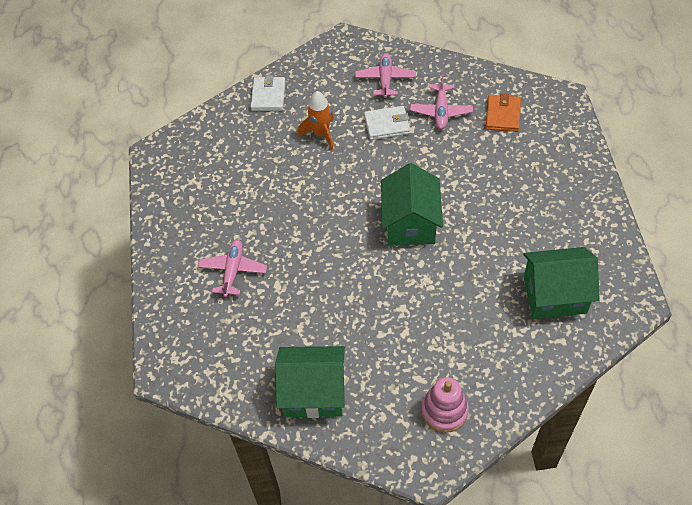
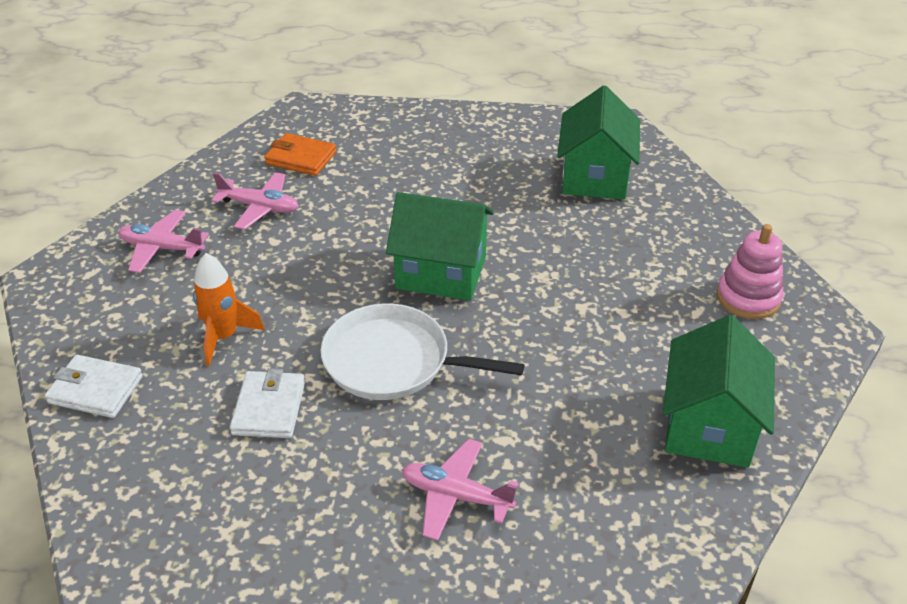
camera: 80 degrees left, 15 degrees down
white wallet [364,106,410,140] -> white wallet moved to [230,368,305,438]
none -> white pan [320,303,524,400]

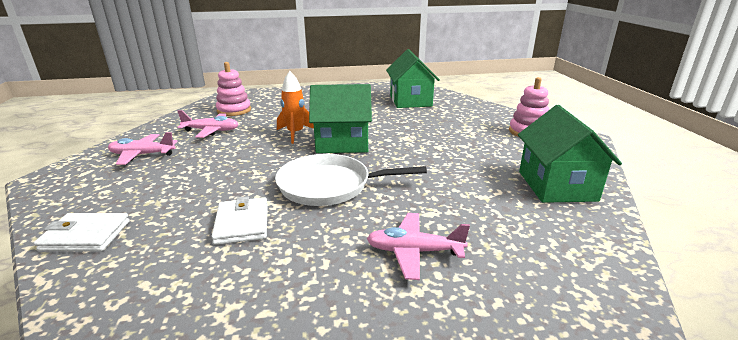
camera: 15 degrees left, 15 degrees down
orange rocket [193,253,265,366] -> orange rocket moved to [277,71,314,144]
orange wallet [264,133,336,176] -> pink stacking toy [216,62,251,116]

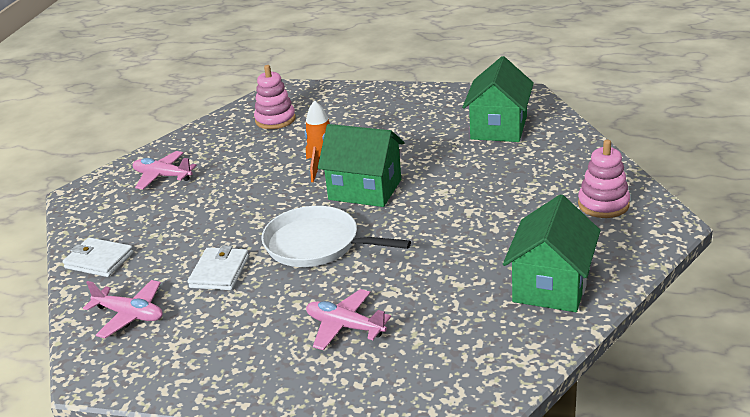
camera: 25 degrees right, 5 degrees up
pink plane [177,110,239,138] -> pink plane moved to [83,280,163,338]

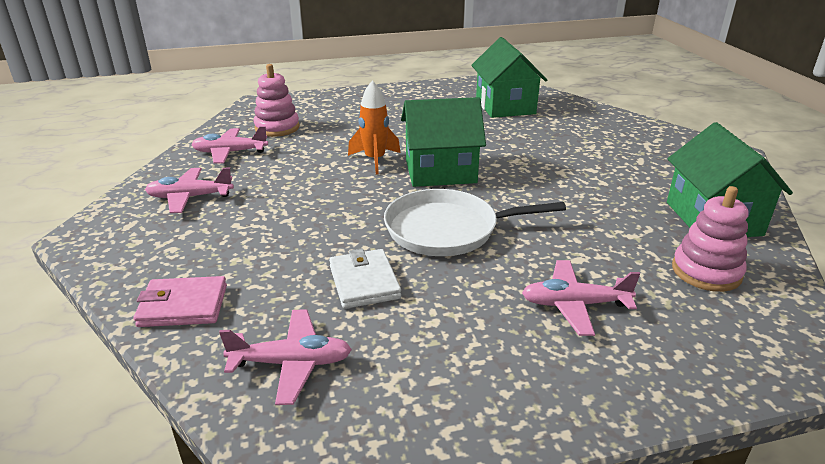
camera: 30 degrees left, 0 degrees up
white wallet [62,237,133,277] -> pink wallet [134,276,227,327]
pink stacking toy [578,139,630,218] -> pink stacking toy moved to [672,186,748,292]
none -> pink plane [191,126,268,164]

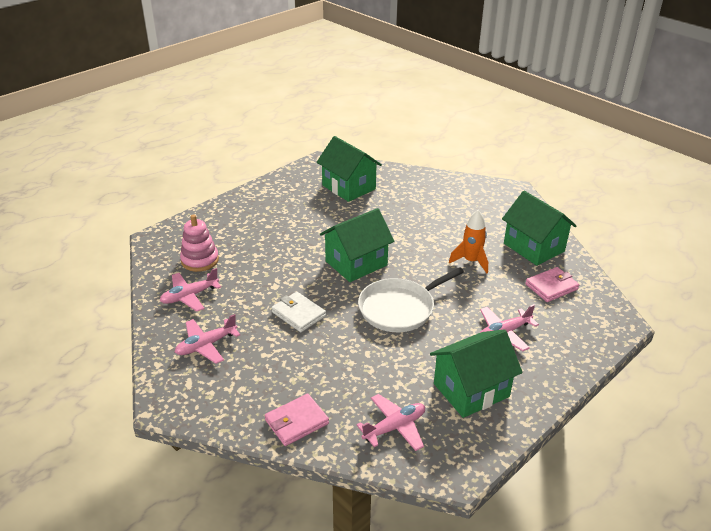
camera: 30 degrees left, 5 degrees up
white wallet [329,249,401,309] -> white wallet moved to [272,292,326,332]
orange rocket [348,80,400,174] -> orange rocket moved to [449,210,488,273]
pink stacking toy [672,186,748,292] -> pink wallet [525,267,579,302]
none -> green house [430,329,523,418]

